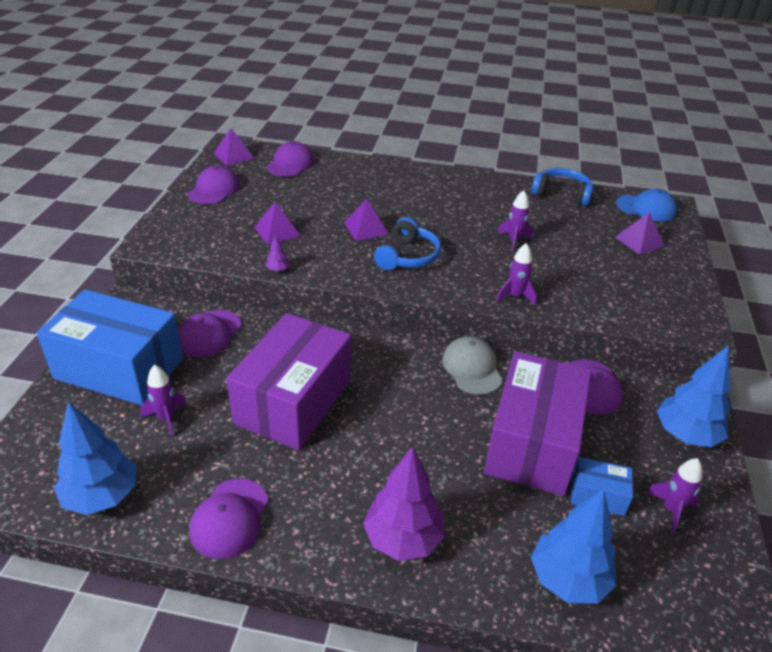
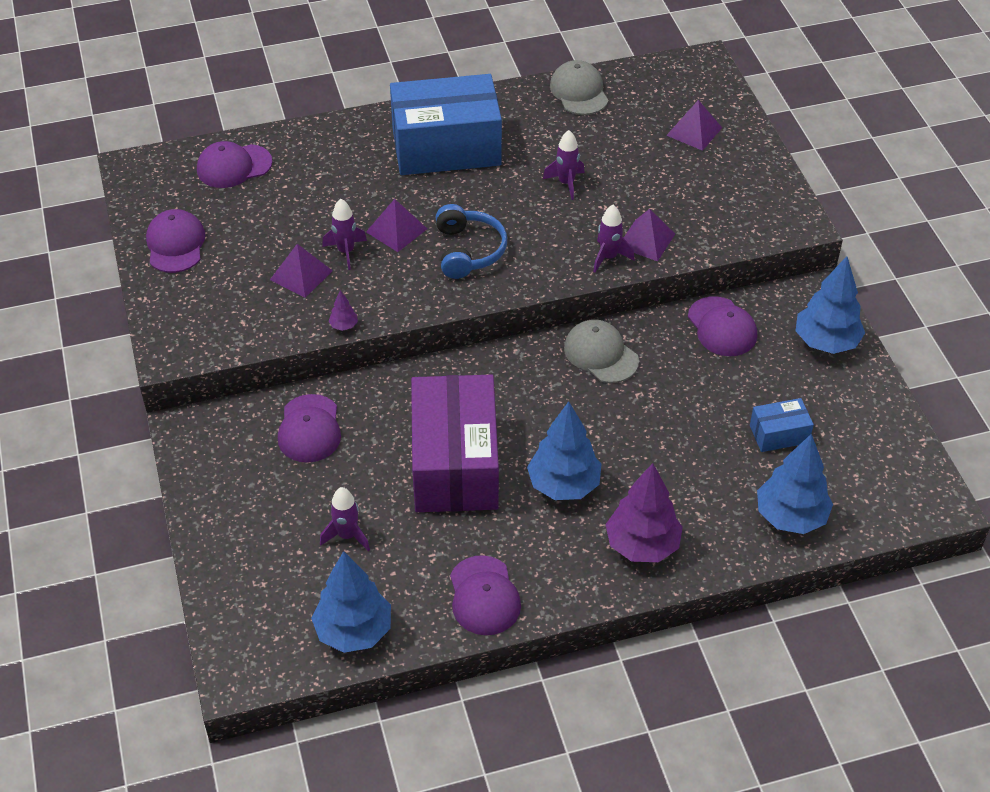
camera: 25 degrees left, 10 degrees up
blue box [36,289,183,405] -> blue box moved to [390,74,502,175]
purple pyramid [213,128,254,166] -> purple pyramid moved to [624,209,675,261]
purple cap [267,141,314,177] -> purple cap turned 105 degrees counterclockwise [197,141,273,188]
purple box [484,351,591,496] -> none
blue headphones [532,168,593,206] -> grey cap [550,60,608,115]
blue cap [616,189,677,221] -> none
purple rocket [646,458,702,534] -> purple rocket moved to [322,199,367,270]
none -> blue tree [527,401,602,500]

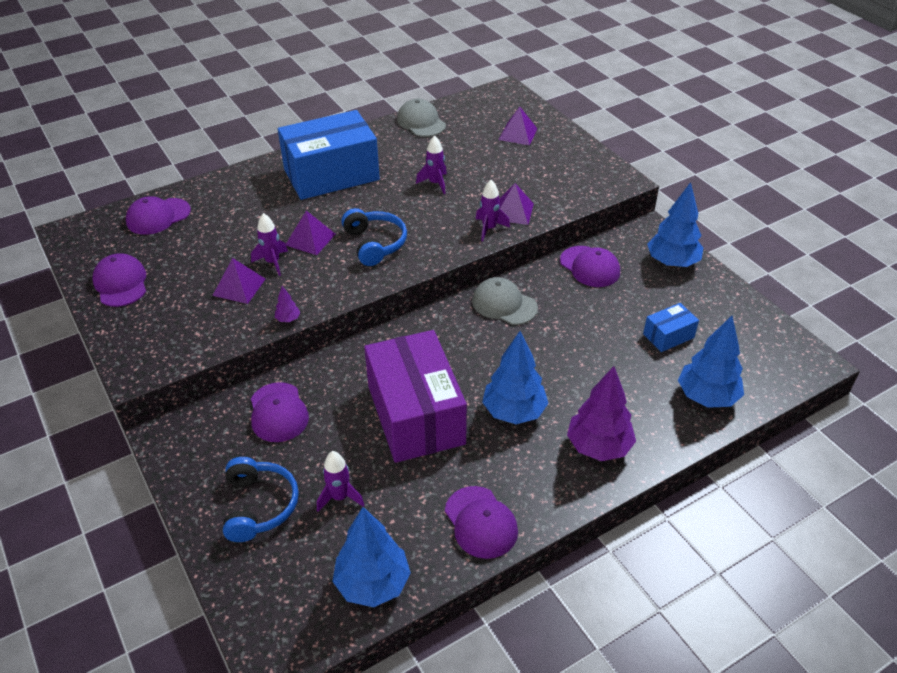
camera: 15 degrees left, 5 degrees down
none -> blue headphones [223,457,299,542]

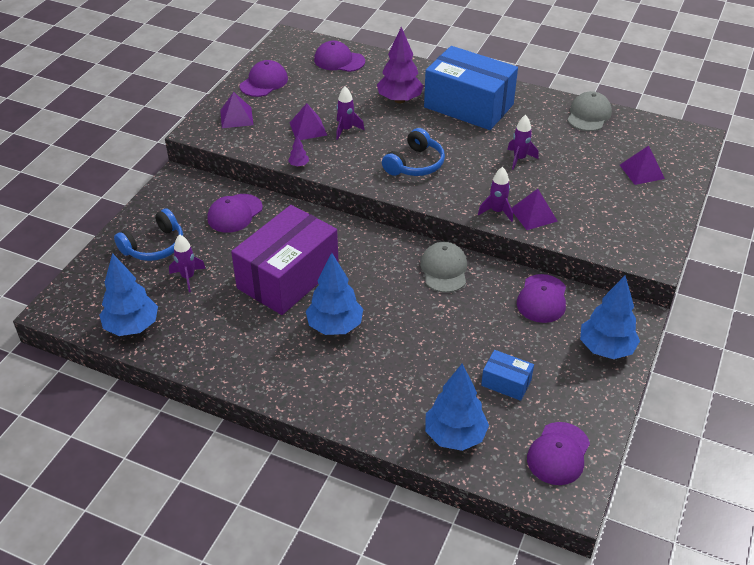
camera: 55 degrees right, 0 degrees up
purple pyramid [286,211,335,255] -> purple pyramid moved to [220,92,253,128]
purple cap [445,486,518,559] -> purple cap moved to [527,422,590,485]
purple tree [567,366,636,461] -> purple tree moved to [377,27,424,103]

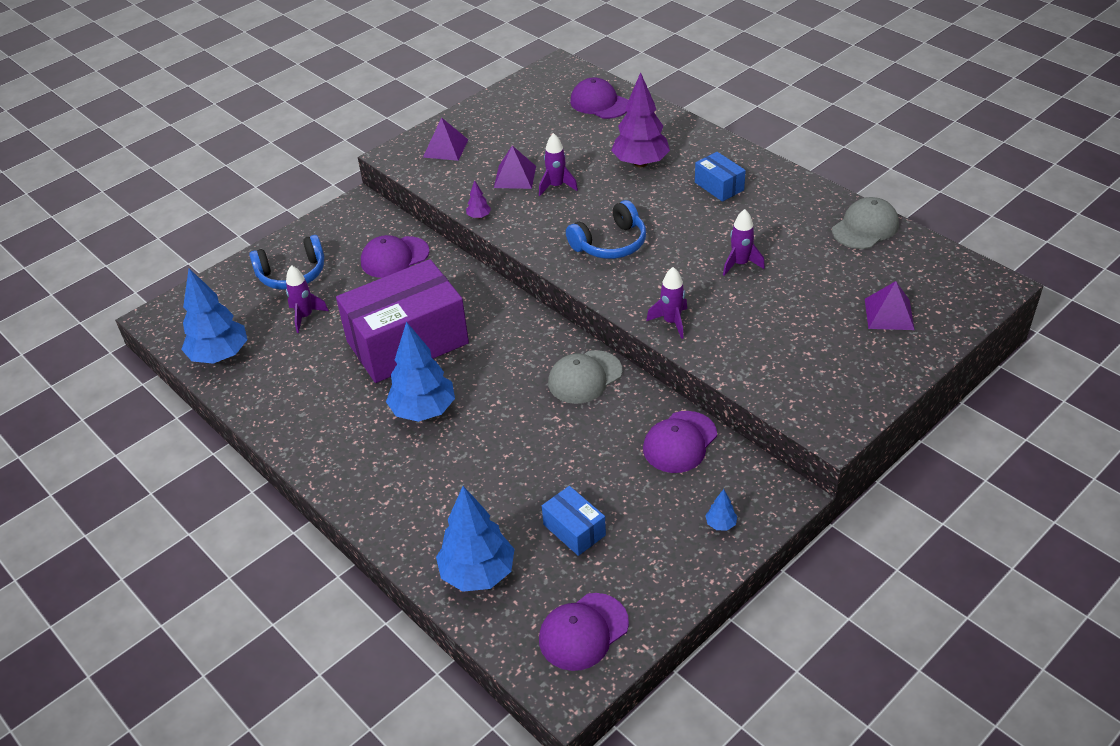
camera: 25 degrees right, 0 degrees up
purple cap [240,60,288,97] -> none
grey cap [420,242,467,293] -> grey cap turned 150 degrees counterclockwise [548,350,622,404]
blue box [424,46,518,130] -> blue box [695,152,746,202], size x0.44
purple pyramid [511,189,558,230] -> none
blue tree [580,275,640,359] -> blue tree [705,489,737,531], size x0.42

